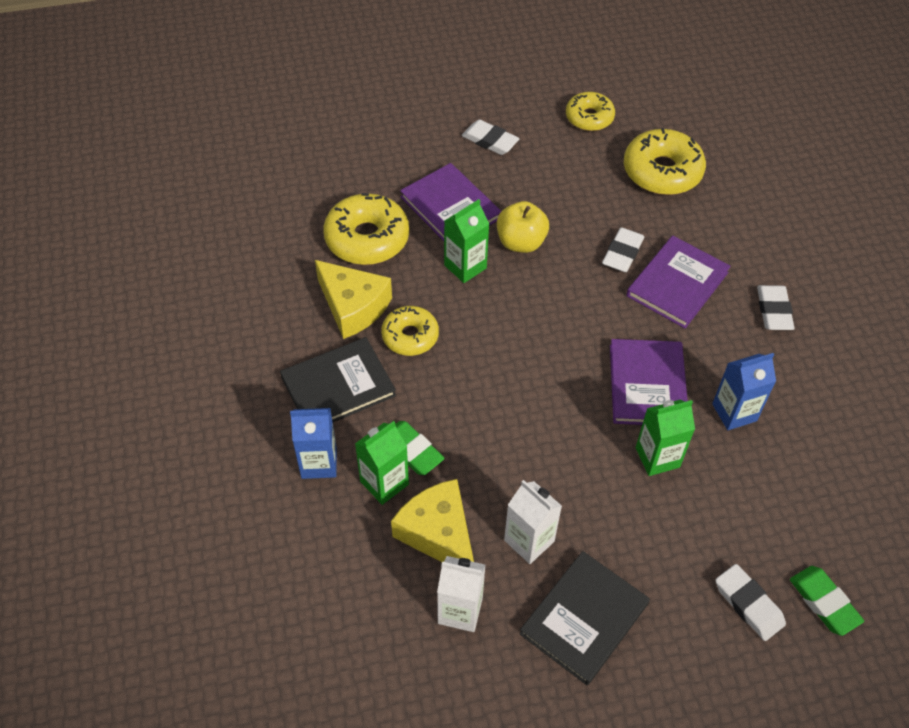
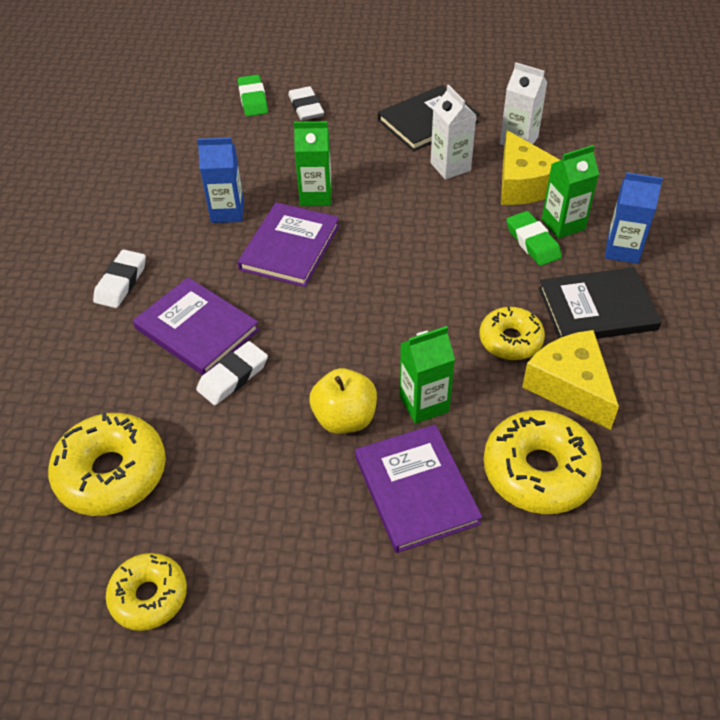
camera: 160 degrees left, 5 degrees down
white eraser [462,120,520,155] -> none
purple book [626,236,731,329] -> purple book turned 75 degrees clockwise [133,277,260,375]

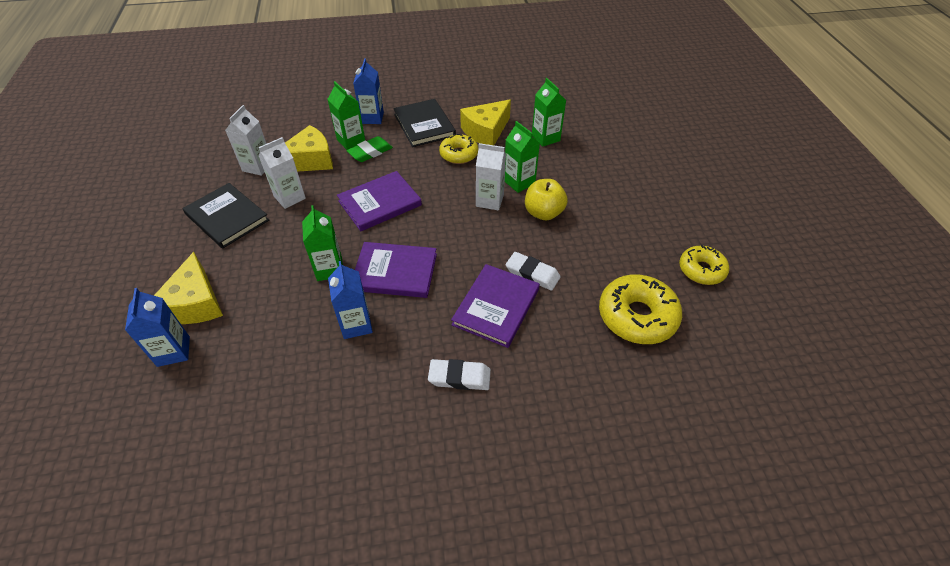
camera: 105 degrees left, 0 degrees up
green eraser [238,75,268,116] -> blue carton [125,288,190,367]
white eraser [288,86,324,121] -> yellow cheese [154,252,223,324]
purple book [355,424,482,553] -> purple book moved to [337,171,422,231]
yellow donut [484,410,602,514] -> green carton [532,78,566,147]
none -> white carton [476,143,506,210]

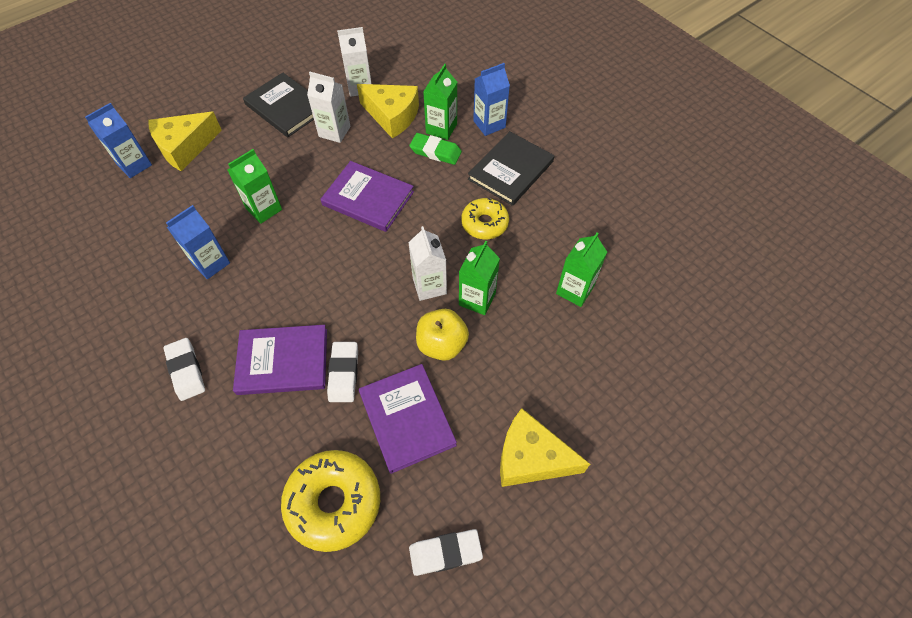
camera: 60 degrees right, 10 degrees up
black book [183,183,269,249] -> black book turned 60 degrees counterclockwise [243,72,314,137]
purple book [355,242,437,298] -> purple book moved to [359,364,457,474]
yellow cheese [460,100,511,145] -> yellow cheese moved to [500,408,590,487]
yellow donut [679,245,729,285] -> white eraser [409,529,483,576]

